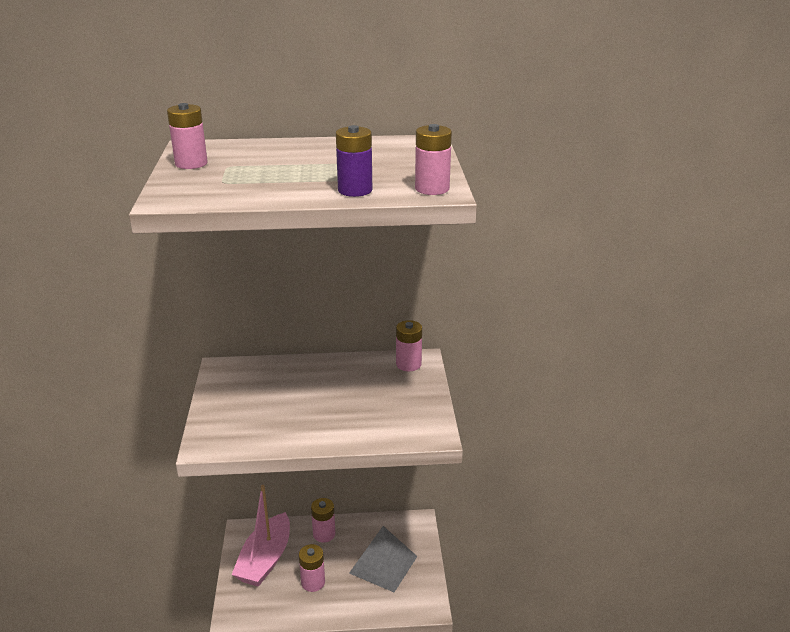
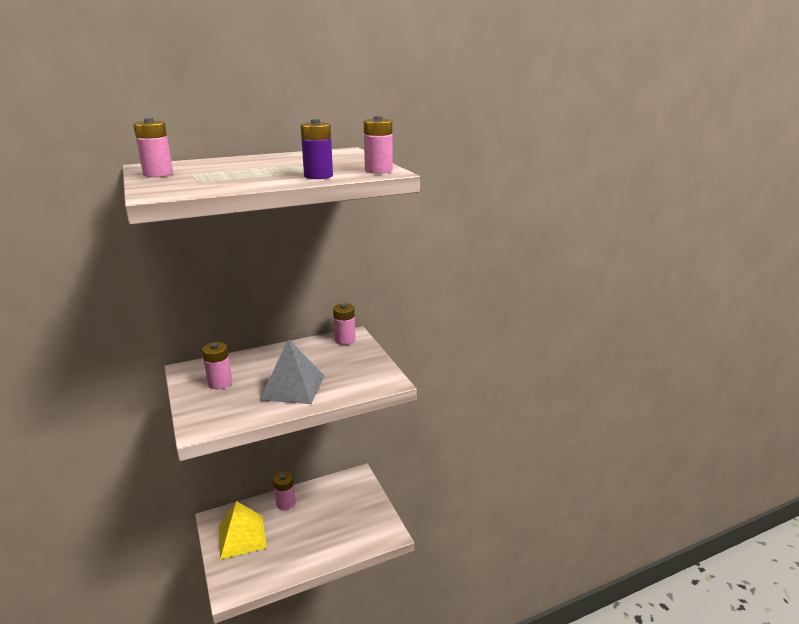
camera: 20 degrees left, 5 degrees down
pink boat [232,485,290,587] -> yellow pyramid [218,501,267,559]
pink battery [299,544,325,592] -> pink battery moved to [202,342,232,389]
grey pyramid [349,526,417,592] -> grey pyramid moved to [260,339,325,404]

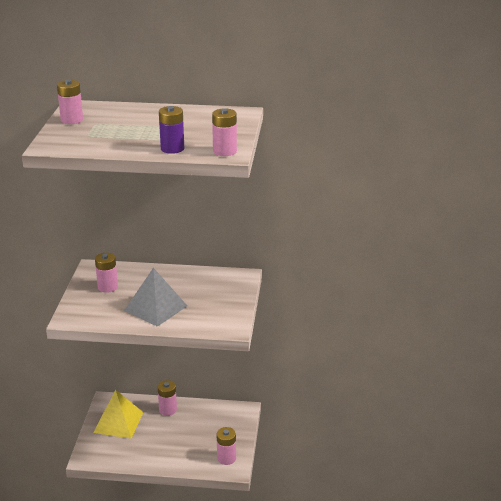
camera: 30 degrees right, 5 degrees up
pink battery [333,304,356,345] -> pink battery moved to [217,427,236,465]

